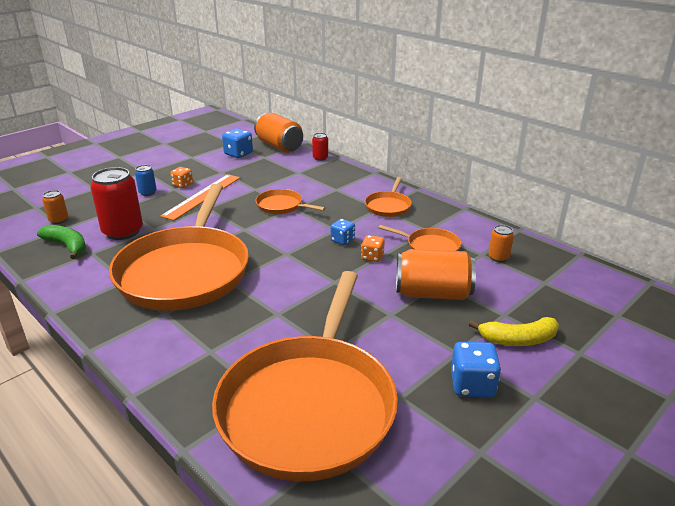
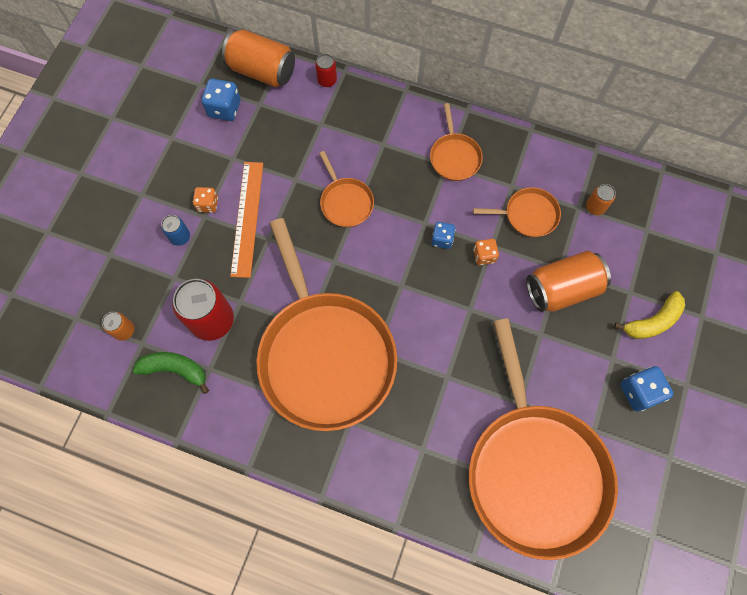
camera: 25 degrees left, 40 degrees up
orange pan [255,189,325,214] -> orange pan turned 120 degrees counterclockwise [319,151,374,227]

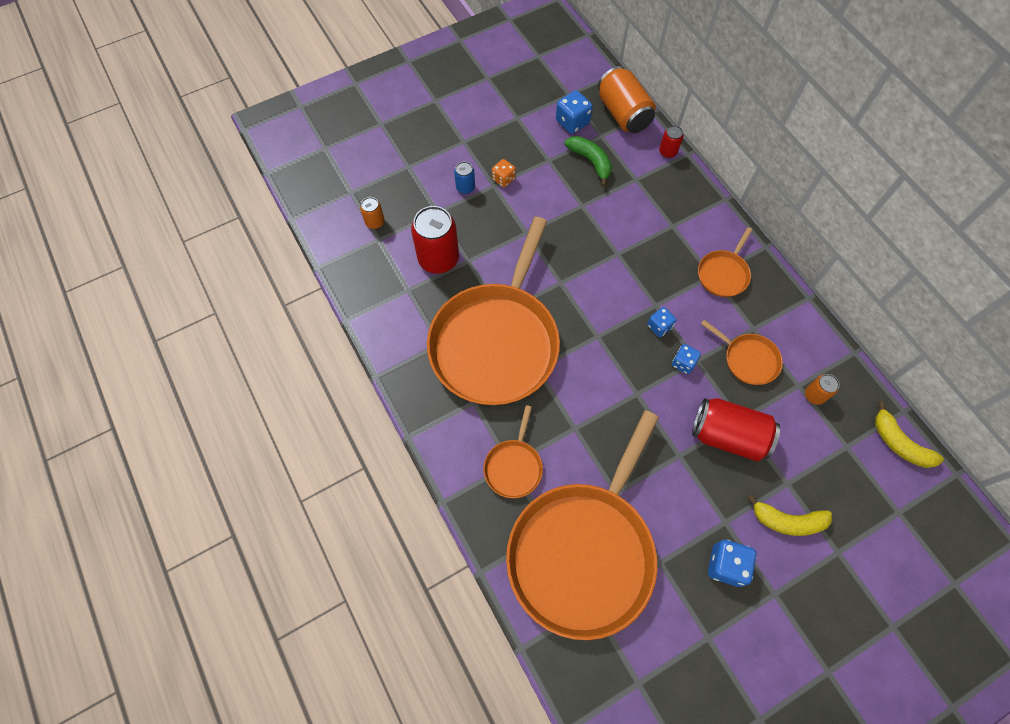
camera: 40 degrees right, 5 degrees down
green banana [132,352,209,394] -> green banana moved to [564,136,612,187]
orange ruler [230,162,263,278] -> none
orange pan [319,151,374,227] -> orange pan moved to [484,405,543,498]
orange dice [473,239,499,265] -> blue dice [672,344,701,374]
orange can [526,251,611,312] -> red can [692,398,780,461]
none -> yellow banana [875,401,944,468]

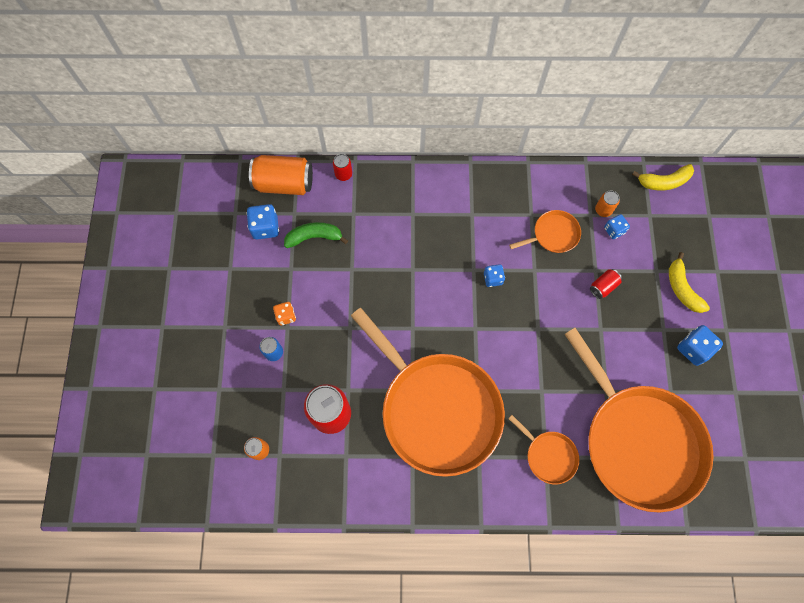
camera: 60 degrees left, 5 degrees up
blue dice [672,344,701,374] -> blue dice moved to [604,214,630,239]
red can [692,398,780,461] -> red can [590,269,622,299], size x0.49
orange pan [698,227,752,297] -> none
yellow banana [747,494,832,536] -> yellow banana turned 120 degrees clockwise [669,252,710,313]

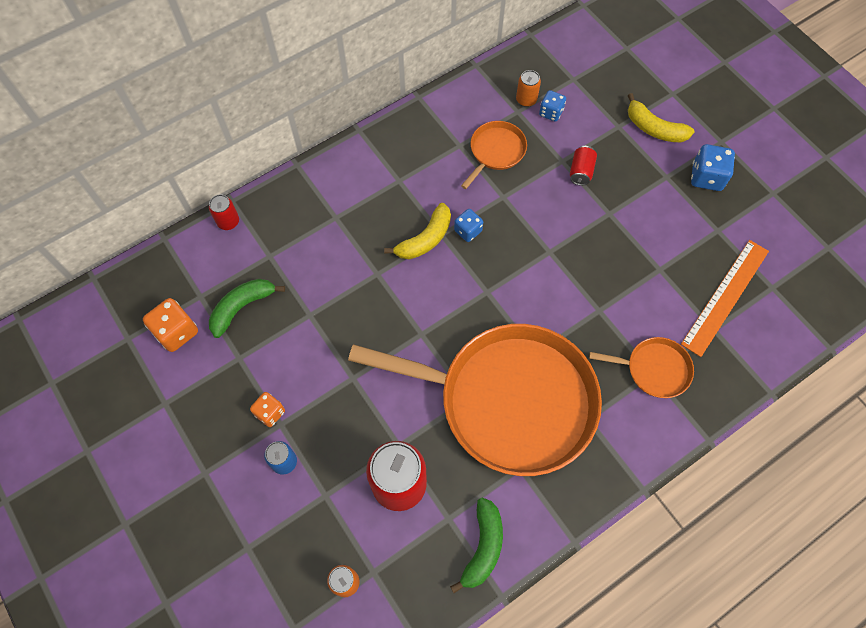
camera: 35 degrees left, 5 degrees down
blue dice [247,204,279,240] -> orange dice [143,298,198,352]
orange can [249,155,313,195] -> none
orange pan [564,328,714,512] -> orange ruler [681,240,769,357]
yellow banana [632,164,694,191] -> yellow banana moved to [384,203,451,259]
none -> green banana [450,497,503,593]

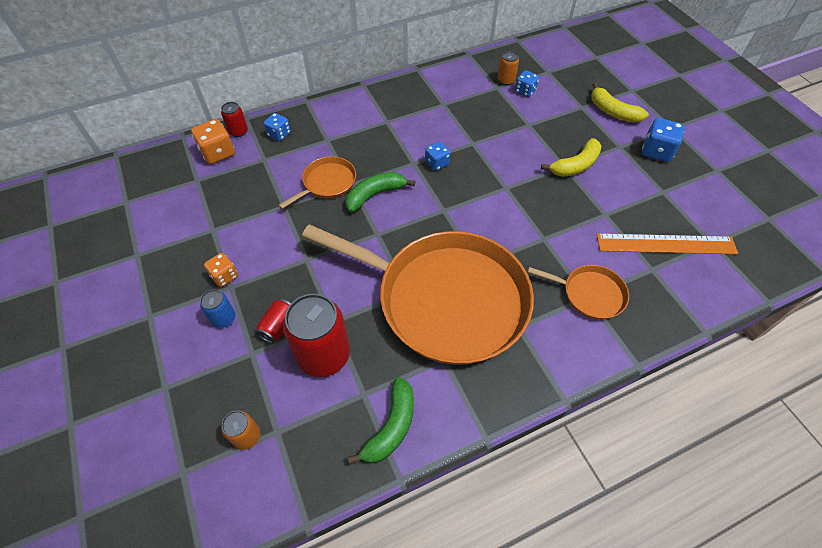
camera: 10 degrees right, 10 degrees down
orange dice [143,298,198,352] -> orange dice moved to [191,119,235,164]
green banana [209,279,285,338] -> green banana moved to [346,172,415,212]
yellow banana [384,203,451,259] -> yellow banana moved to [541,138,602,177]
orange pan [461,121,527,189] -> orange pan moved to [279,156,356,209]
red can [570,146,597,186] -> red can moved to [255,299,291,343]
orange ruler [681,240,769,357] -> orange ruler turned 45 degrees clockwise [596,234,738,254]
none -> blue dice [264,113,291,141]

